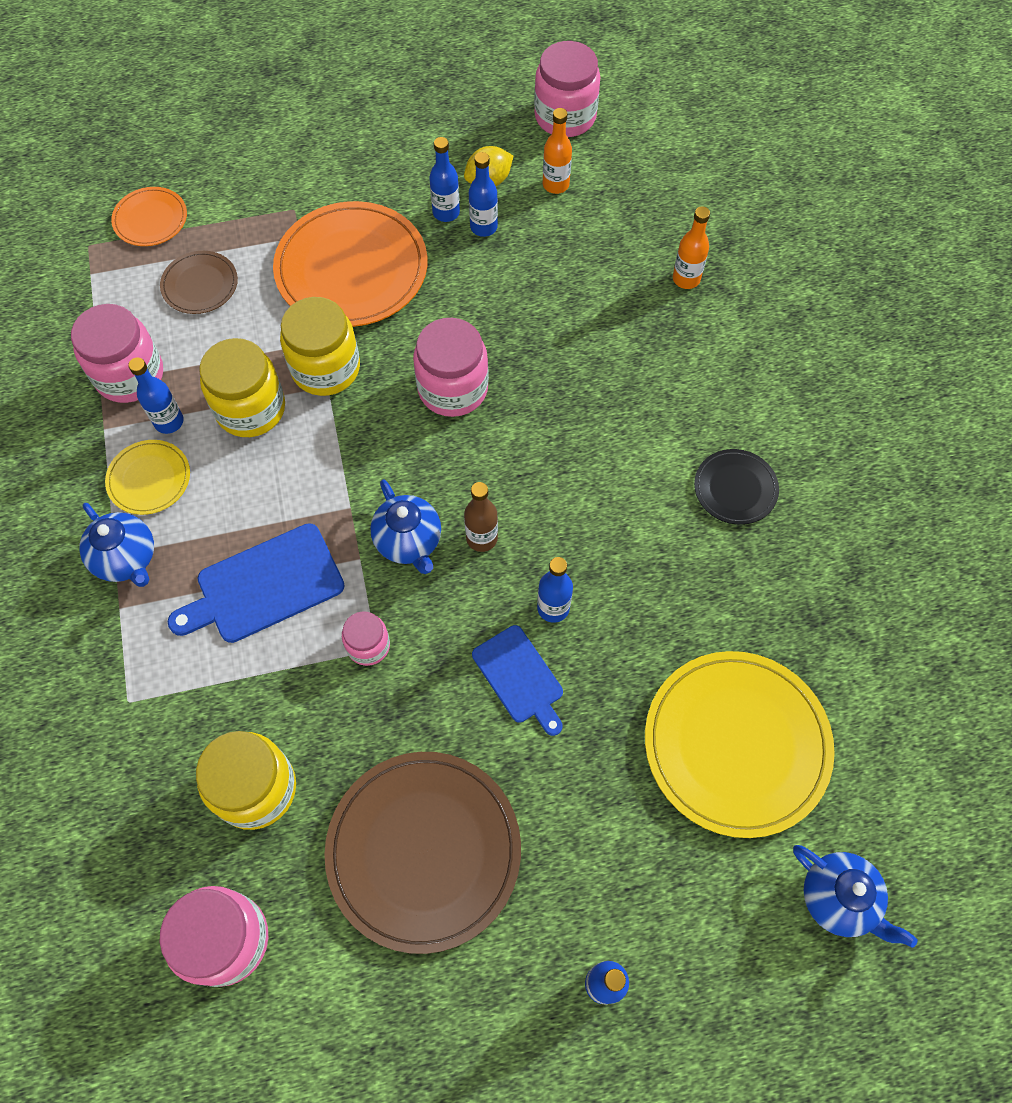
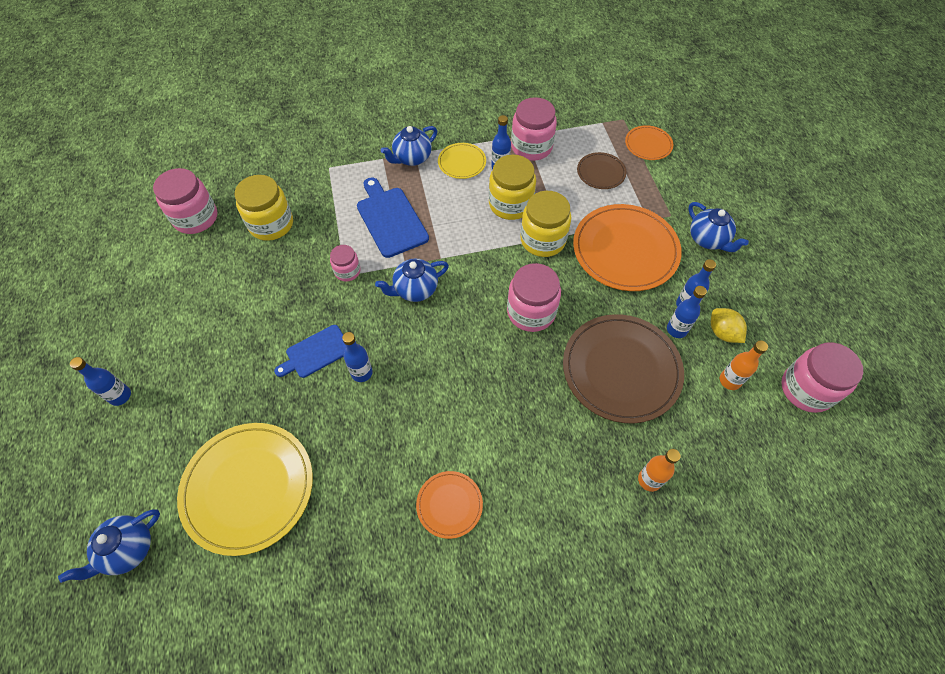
camera: 90 degrees right, 5 degrees down
brown plate [324,752,521,954] -> brown plate moved to [563,314,684,423]
brown bottle [464,482,498,552] -> none
black plate [694,449,779,525] -> orange plate [416,471,483,539]
none -> blue teapot [688,202,749,252]

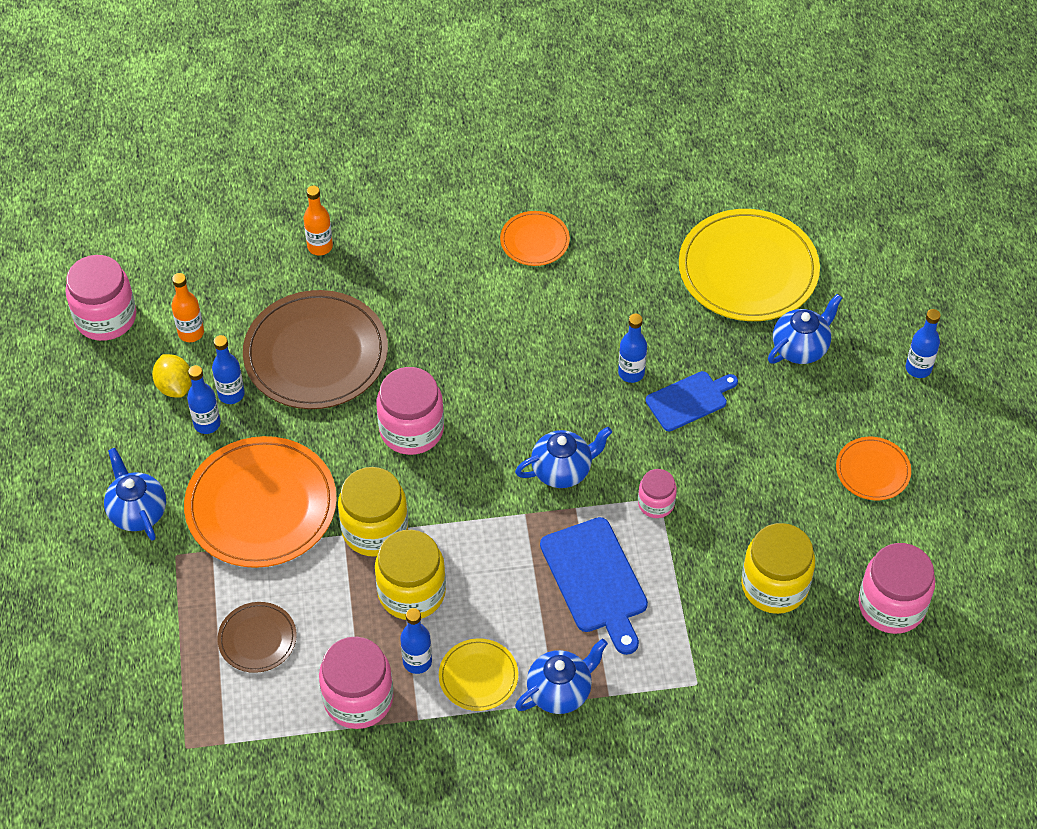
camera: 175 degrees left, 5 degrees down
blue teapot [58,509,160,583] -> blue teapot moved to [768,294,842,364]
orange plate [625,125,673,160] -> orange plate moved to [836,437,911,500]

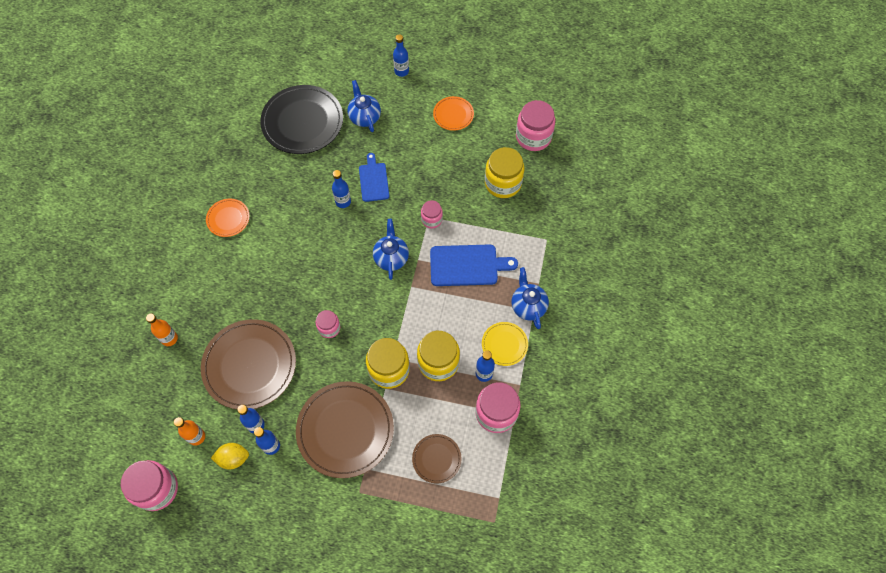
camera: 70 degrees left, 10 degrees up
blue teapot [104,448,166,541] -> none
orange plate [184,436,337,568] -> brown plate [296,381,394,478]
pink jar [377,367,444,455] -> pink jar [316,310,340,338], size x0.56
yellow plate [679,209,820,321] -> black plate [260,85,343,154]

